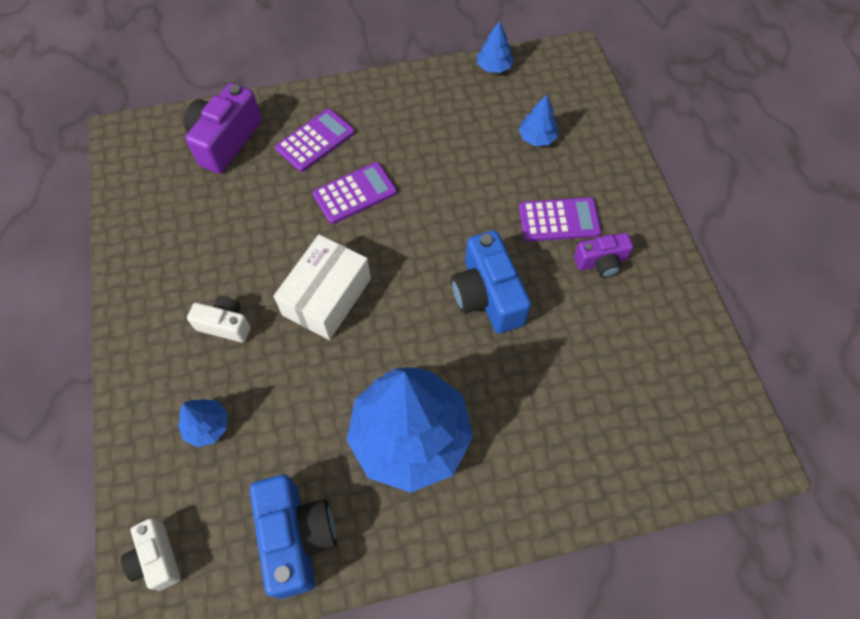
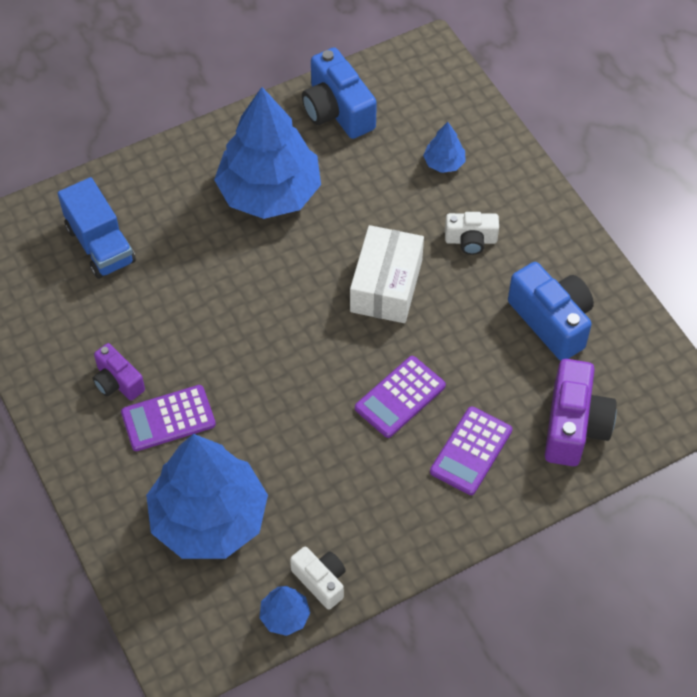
camera: 165 degrees right, 5 degrees down
white camera [121,518,181,591] -> white camera moved to [290,546,346,610]
blue camera [451,230,531,334] -> blue camera moved to [508,262,594,361]
blue tree [519,95,558,146] -> blue tree [146,434,268,559], size x2.44
purple camera [574,233,633,278] -> purple camera turned 105 degrees counterclockwise [93,343,145,401]
none -> blue truck [58,177,136,279]

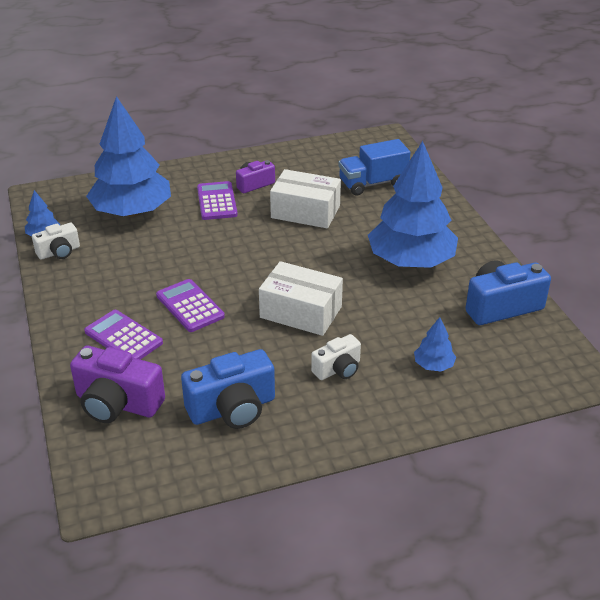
camera: 100 degrees right, 20 degrees down
white camera [445,212,499,255] -> white camera turned 135 degrees counterclockwise [311,334,361,380]
none -> white box [270,169,341,228]

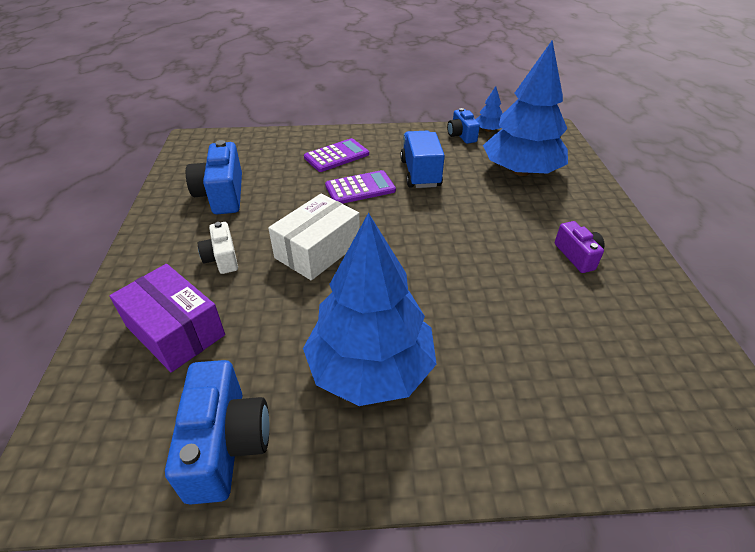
camera: 105 degrees right, 5 degrees up
white camera [32,223,80,260] -> blue camera [447,108,480,144]
purple camera [70,346,165,423] -> none
purple calculator [197,181,238,220] -> none
white box [270,169,341,228] -> none
blue truck [339,139,411,196] -> blue truck moved to [400,131,445,188]
blue tree [414,317,456,372] -> purple box [109,264,225,372]

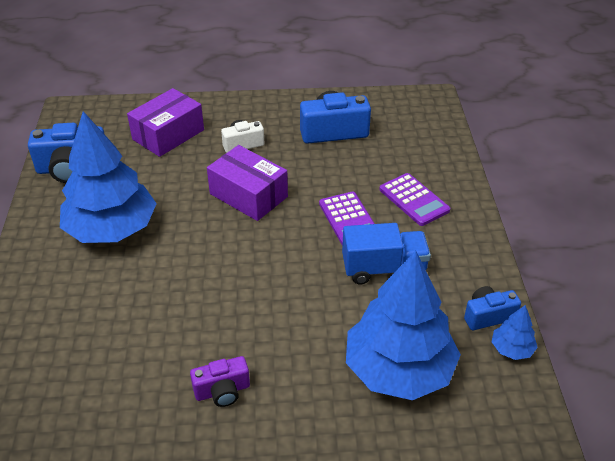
camera: 90 degrees right, 0 degrees up
white box [268,194,360,280] -> purple box [207,145,288,221]

